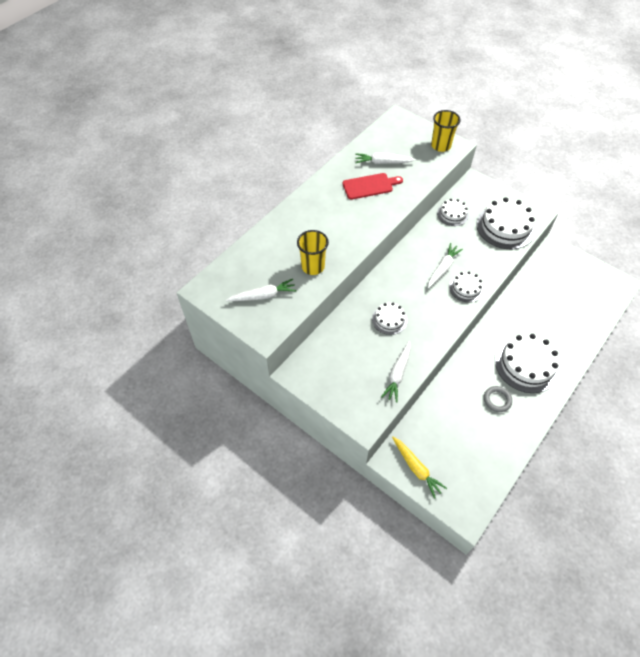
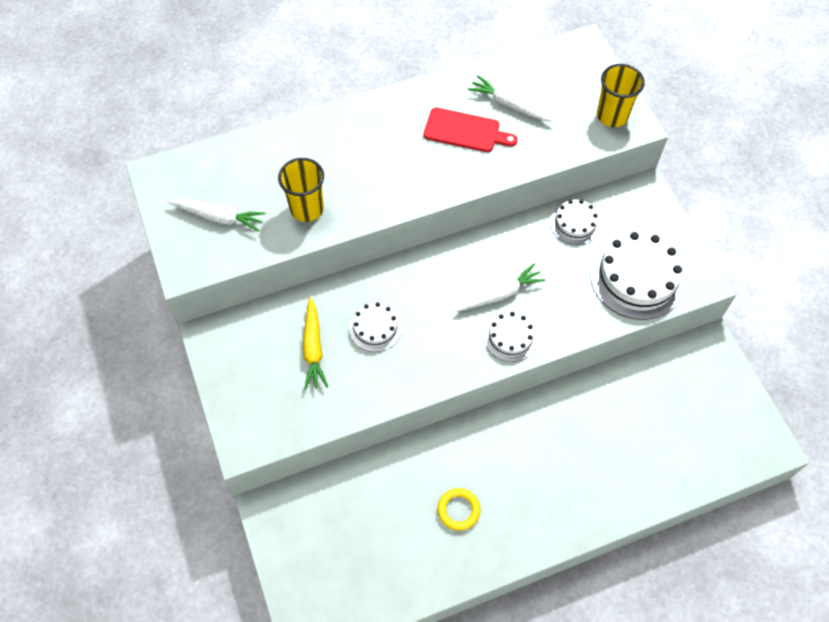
camera: 30 degrees right, 5 degrees up
white carrot [381,341,411,402] -> none
yellow carrot [392,437,447,499] -> yellow carrot moved to [303,297,328,390]
grey ring [484,386,512,412] -> yellow ring [437,488,480,531]
white cake [495,334,559,393] -> none

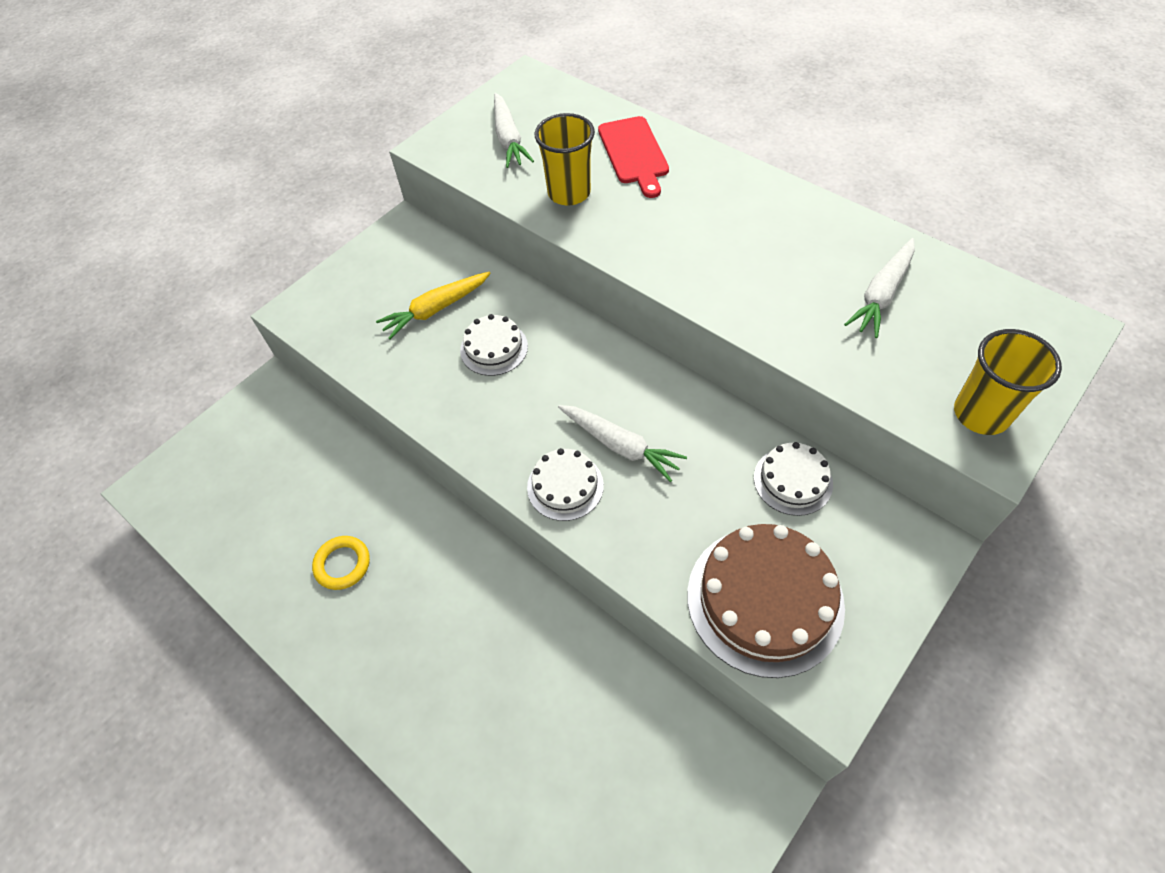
camera: 65 degrees right, 5 degrees down
red cutting board [423,108,518,152] -> red cutting board moved to [598,116,669,198]
white carrot [468,76,555,121] -> white carrot turned 150 degrees counterclockwise [844,238,915,338]
white cake [590,232,684,320] -> brown cake [687,524,845,678]

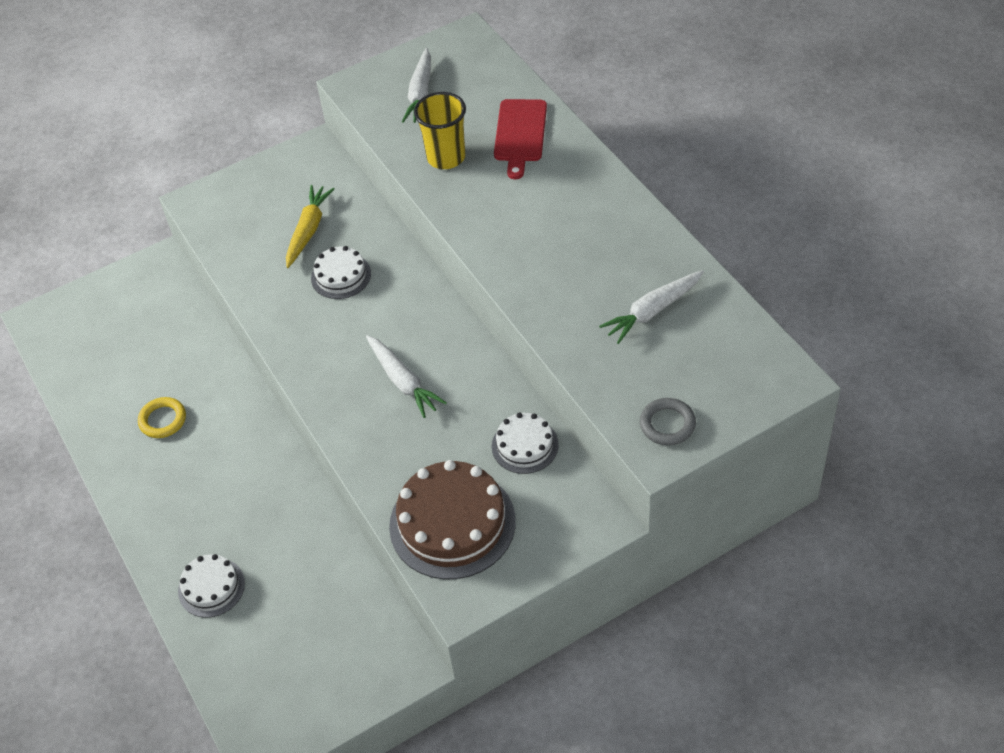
camera: 20 degrees right, 5 degrees down
yellow carrot [376,272,491,339] -> yellow carrot turned 120 degrees clockwise [286,185,335,268]
white cake [527,448,604,521] -> white cake moved to [178,554,245,618]
yellow cup [954,329,1062,435] -> grey ring [640,398,696,446]

